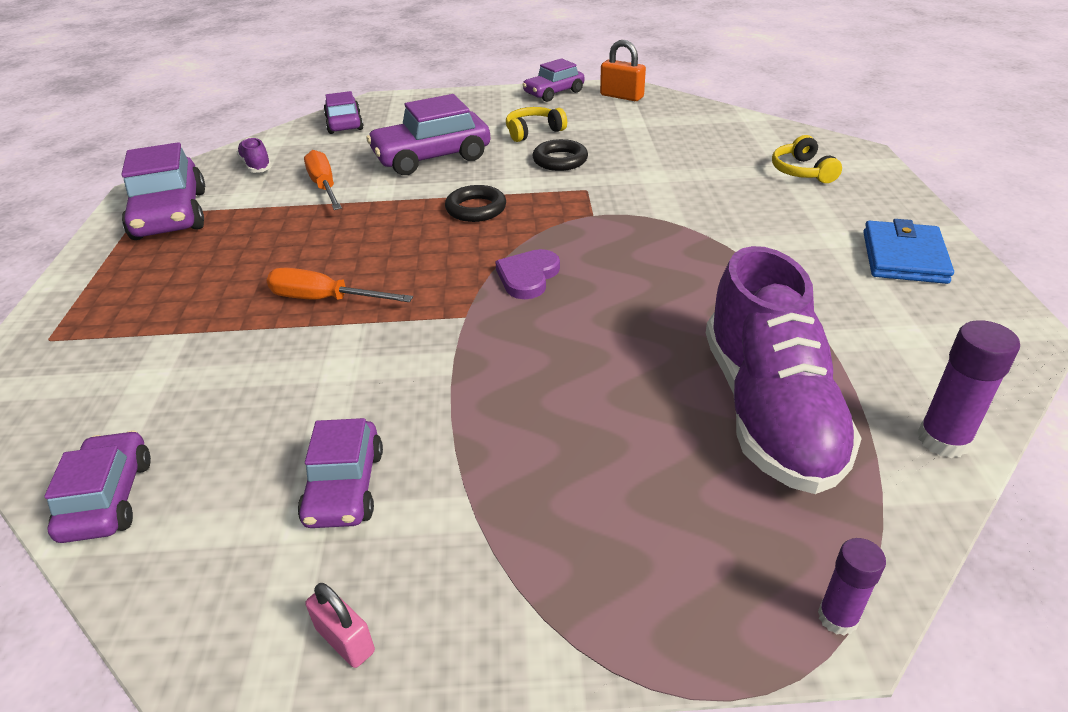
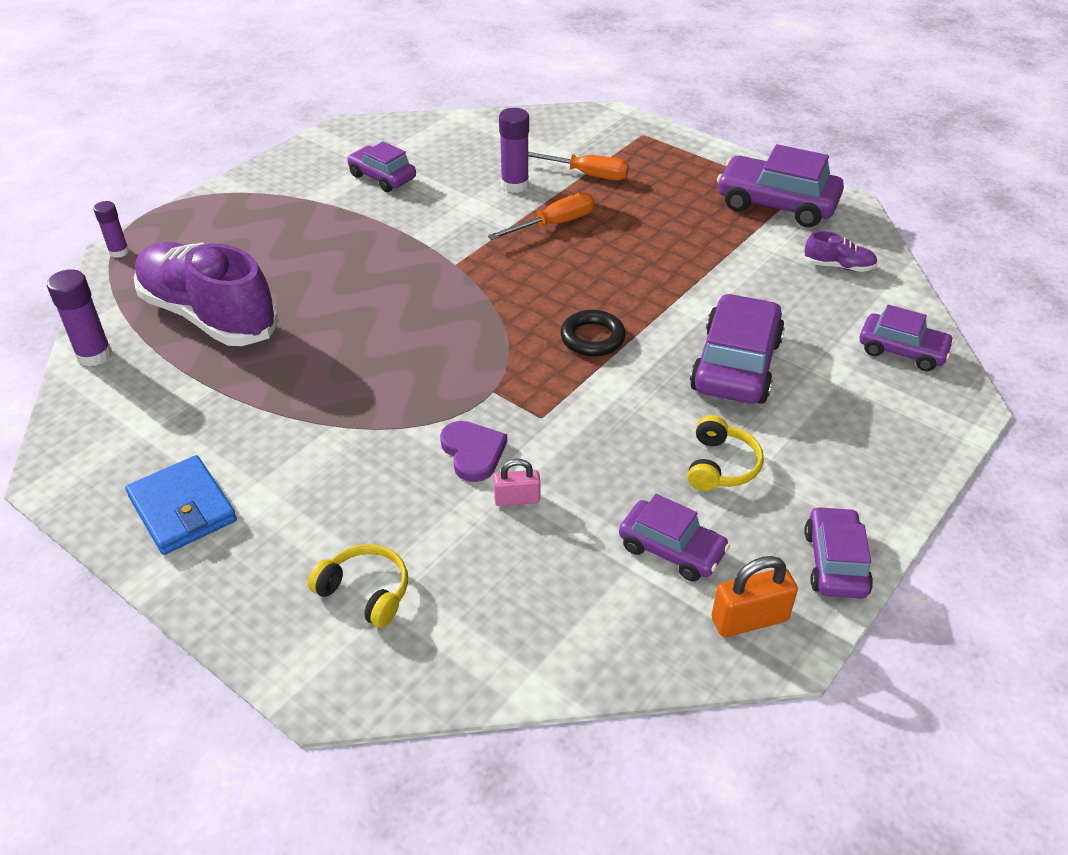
camera: 130 degrees right, 5 degrees up
purple car [44,430,151,543] -> purple car moved to [619,494,730,581]
orange screwdriver [304,150,342,210] -> orange screwdriver moved to [528,152,629,180]
pink padlock [305,583,375,668] -> pink padlock moved to [494,459,540,506]
purple heart [495,249,560,299] -> purple heart moved to [440,421,507,482]
black ring [533,139,588,171] -> none
none -> purple glue stick [499,108,529,193]

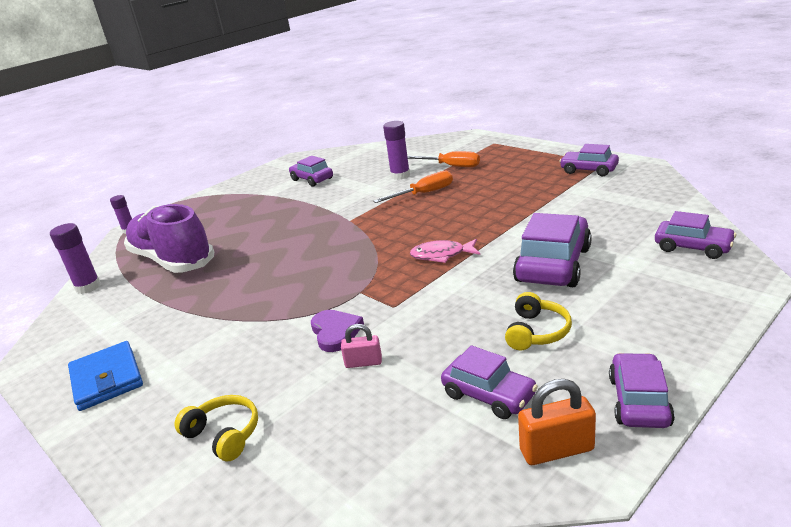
camera: 10 degrees right, 15 degrees down
black ring [561,310,626,356] -> pink fish [410,239,480,263]
purple car [717,144,844,227] -> purple car [559,144,619,176], size x0.62
purple shoe [803,231,878,272] -> none

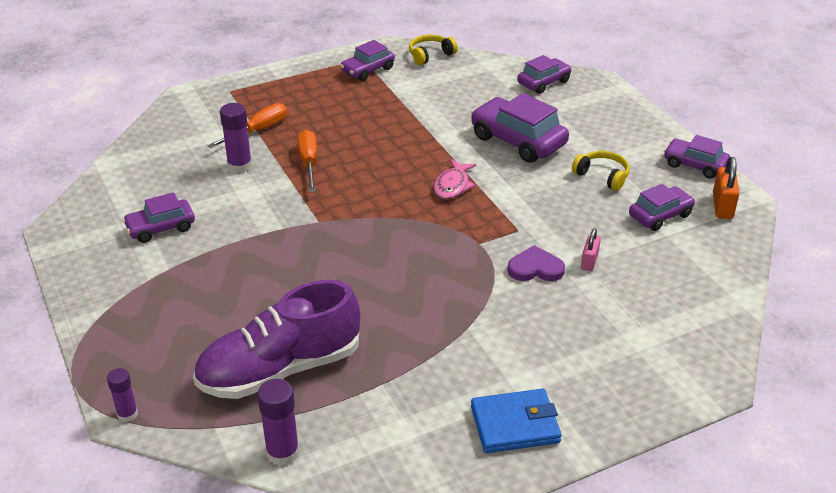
camera: 75 degrees left, 10 degrees up
yellow headphones [175,395,258,461] -> yellow headphones moved to [409,35,458,65]

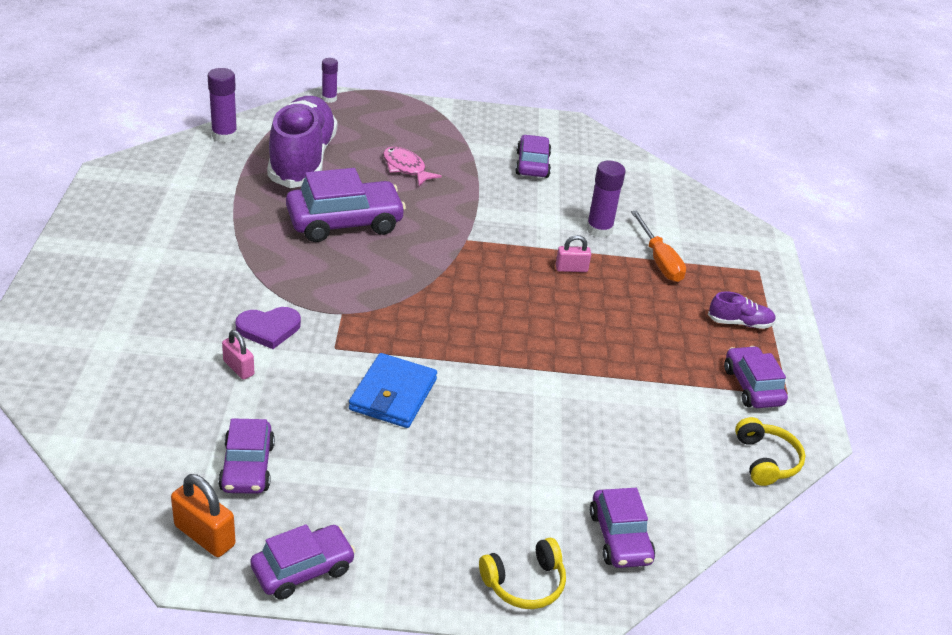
camera: 115 degrees right, 0 degrees up
orange screwdriver [298,130,317,193] -> pink padlock [556,235,591,272]
pink fish [434,159,477,200] -> pink fish moved to [383,147,442,186]
purple car [471,93,569,163] -> purple car moved to [286,168,406,242]
blue wallet [471,389,562,453] -> blue wallet moved to [349,353,437,428]
purple heart [507,245,565,281] -> purple heart turned 45 degrees clockwise [235,307,301,349]
yellow headphones [572,151,630,191] -> yellow headphones moved to [479,538,566,609]
none -> purple shoe [708,291,776,329]

